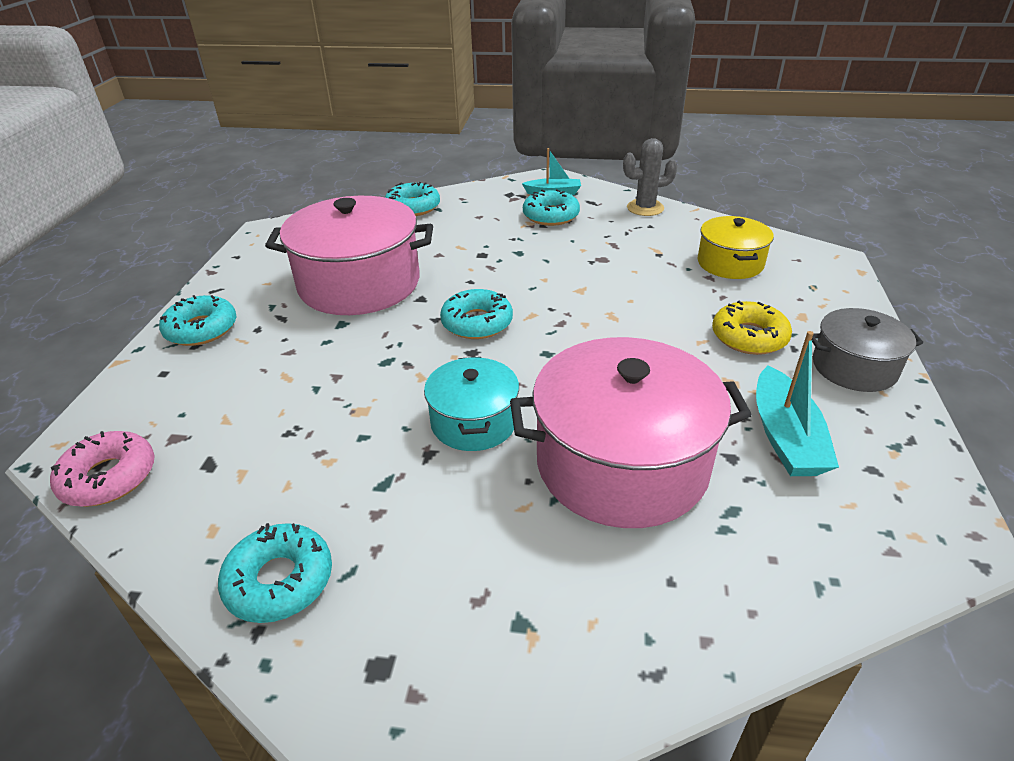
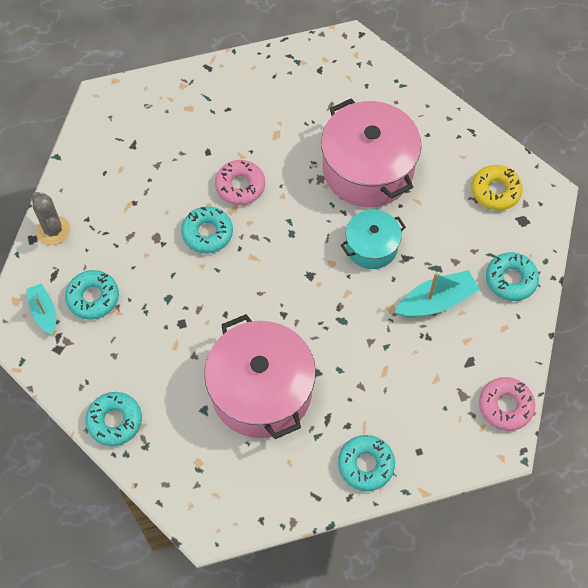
camera: 115 degrees left, 25 degrees up
turquoise donut [440,289,513,339] -> turquoise donut moved to [181,206,233,253]
yellow pot [698,216,774,279] -> none
yellow donut [712,301,792,355] -> yellow donut moved to [471,165,523,210]
turquoise boat [756,331,839,476] -> turquoise boat moved to [395,270,480,317]
grey pot [811,308,923,392] -> none
none -> pink donut [215,160,265,205]

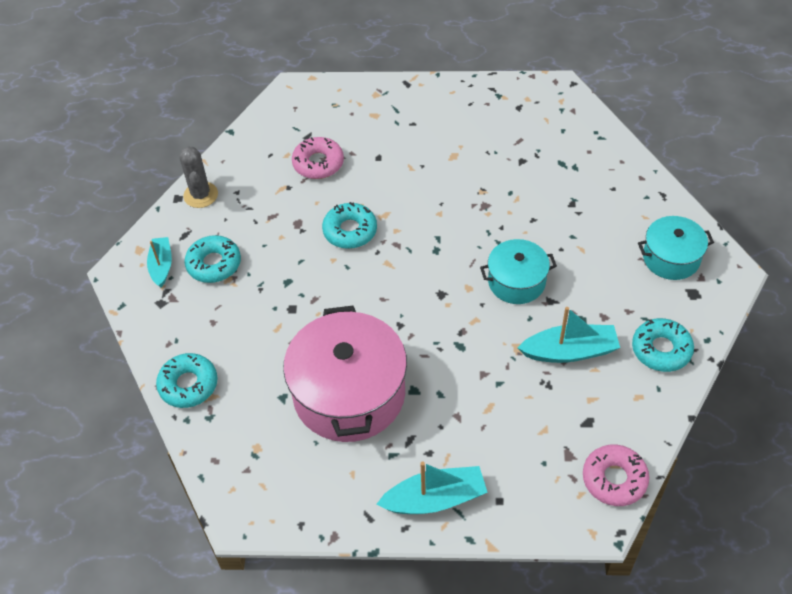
camera: 20 degrees right, 10 degrees down
pink donut [215,160,265,205] -> pink donut moved to [292,137,344,179]
pink pot [321,99,421,207] -> none
turquoise donut [338,435,395,491] -> turquoise boat [376,462,488,514]
yellow donut [471,165,523,210] -> turquoise pot [638,216,714,280]

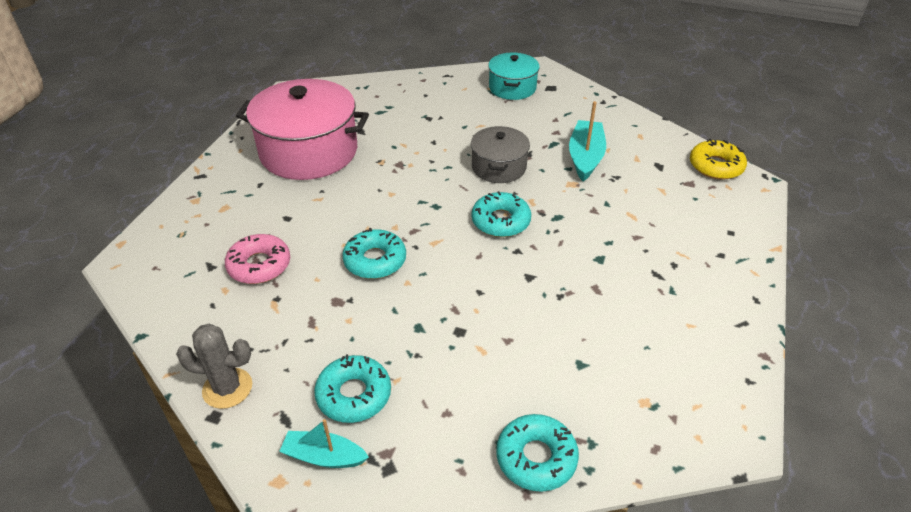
camera: 75 degrees left, 10 degrees down
pink pot [283,306,407,442] -> pink pot moved to [236,79,369,180]
turquoise boat [376,462,488,514] -> none
turquoise pot [480,239,557,304] -> grey pot [471,126,530,183]
pink donut [583,445,649,506] -> yellow donut [690,139,747,180]
turquoise donut [632,318,694,372] -> turquoise donut moved to [471,191,531,237]

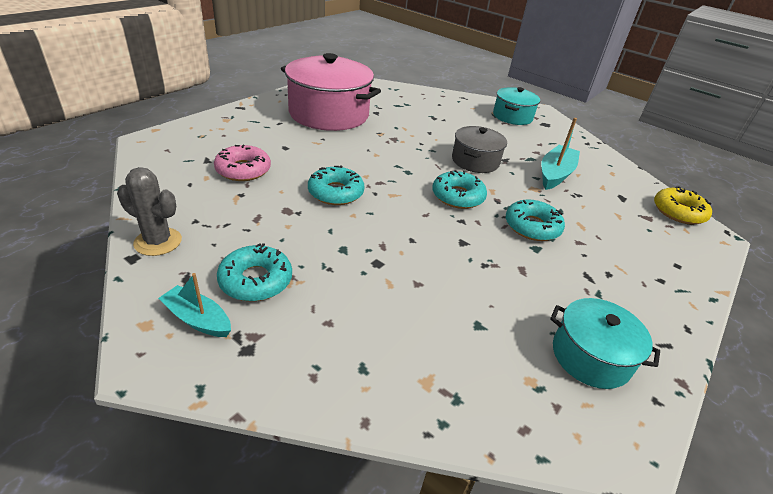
camera: 15 degrees right, 5 degrees down
turquoise donut [496,414,579,492] -> turquoise donut moved to [506,199,565,241]
none -> turquoise pot [550,298,660,389]

